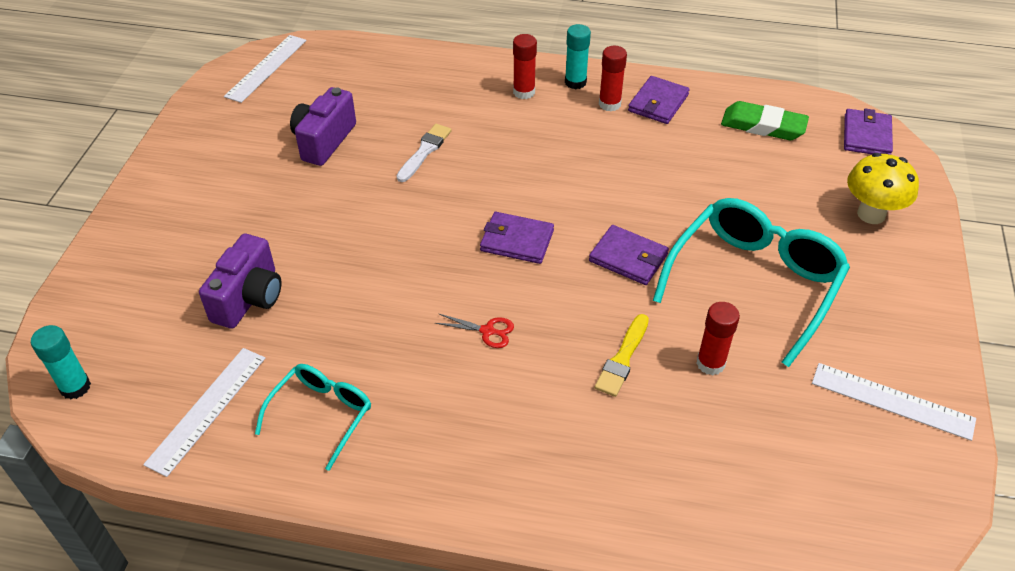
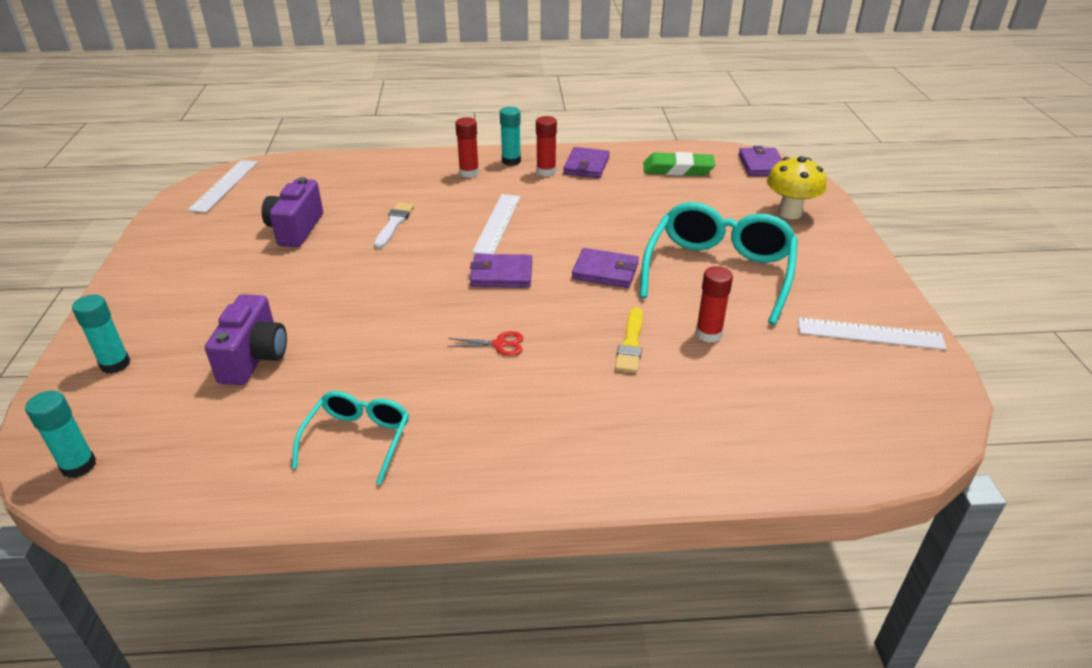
camera: 15 degrees left, 10 degrees down
white ruler [143,348,265,477] -> white ruler moved to [472,194,521,254]
none -> turquoise glue stick [72,295,130,374]

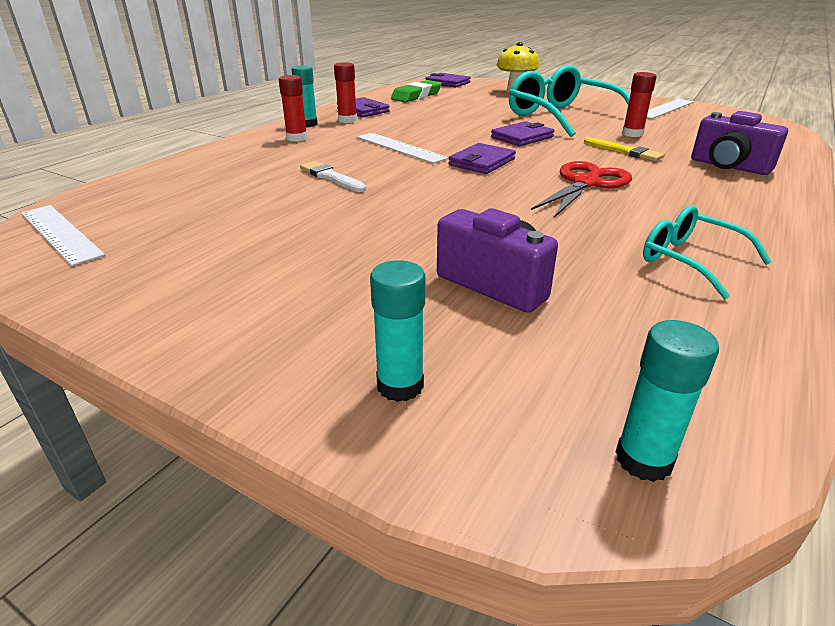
camera: 55 degrees left, 5 degrees down
purple camera [262,177,323,247] -> purple camera moved to [691,111,788,175]
red scissors [447,331,523,356] -> red scissors [531,161,632,218], size x2.06

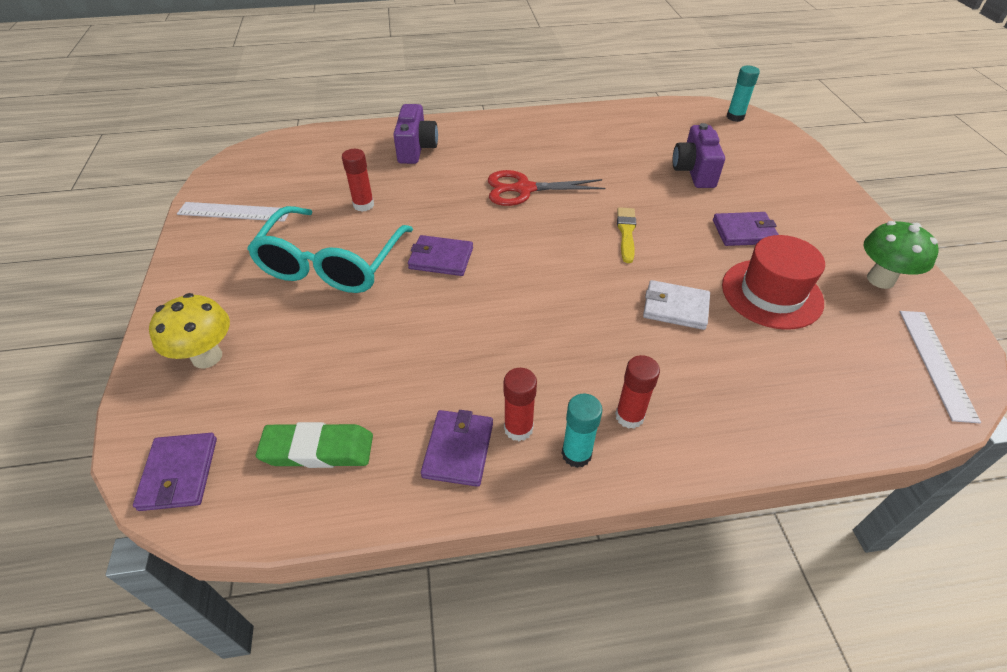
camera: 130 degrees left, 15 degrees up
white brush [300,161,366,192] -> white wallet [643,280,710,330]
white ruler [357,133,448,164] -> none
turquoise glue stick [370,260,425,402] -> none
purple wallet [448,143,516,174] -> purple wallet moved to [713,212,779,246]
yellow brush [584,137,665,161] -> yellow brush moved to [617,207,636,263]
turquoise glasses [643,205,771,299] -> none
none -> red hat [722,235,825,330]
none -> green mushroom [863,221,939,289]

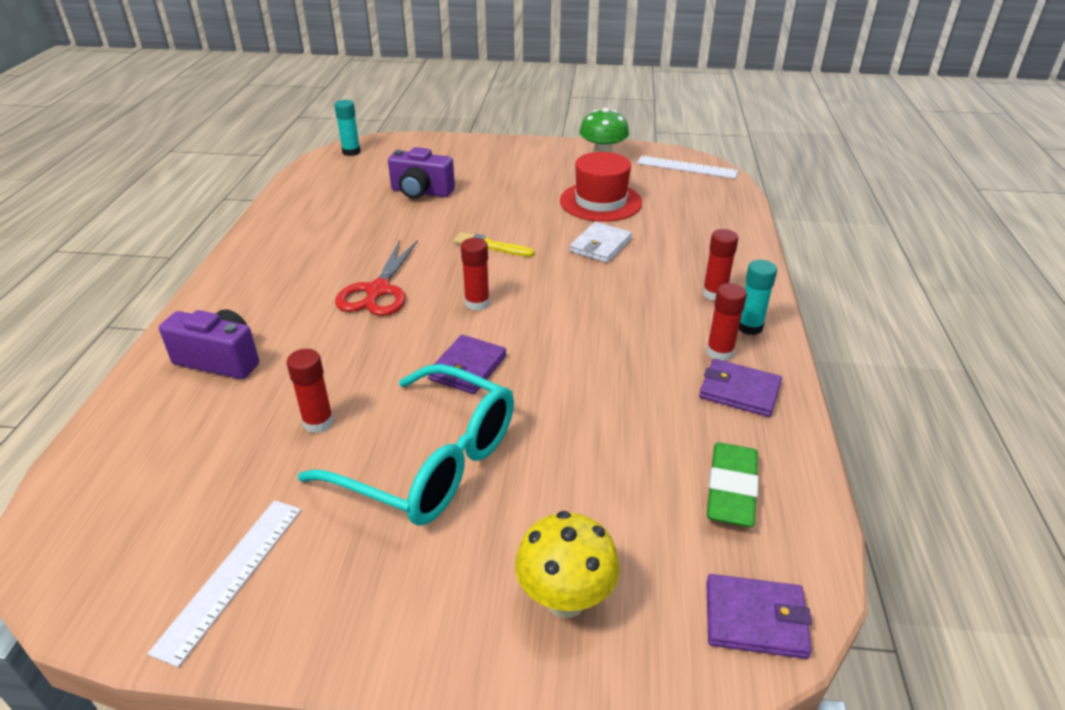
camera: 75 degrees left, 10 degrees down
purple wallet [713,212,779,246] -> none
none -> red glue stick [461,238,490,311]

